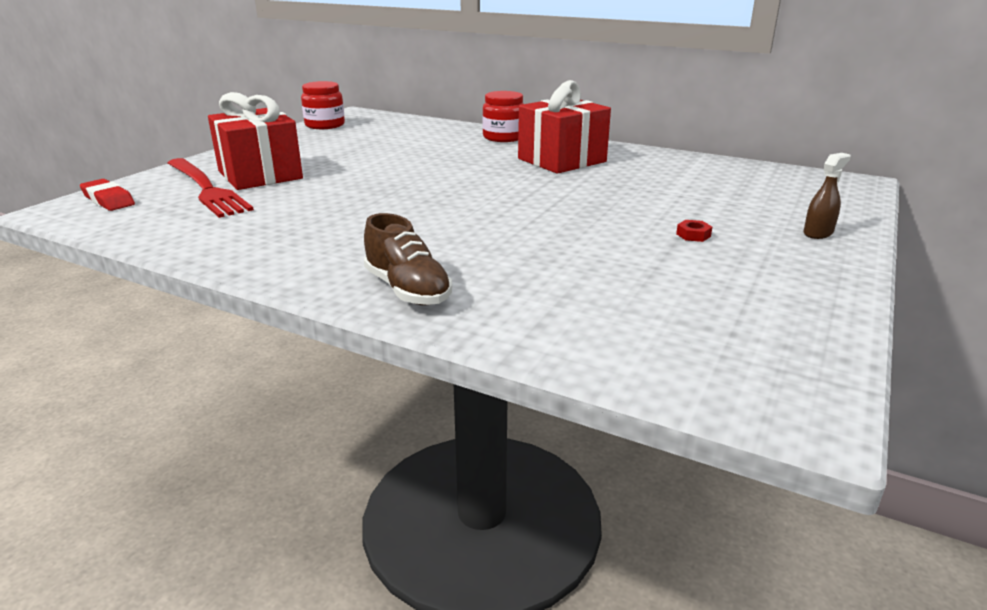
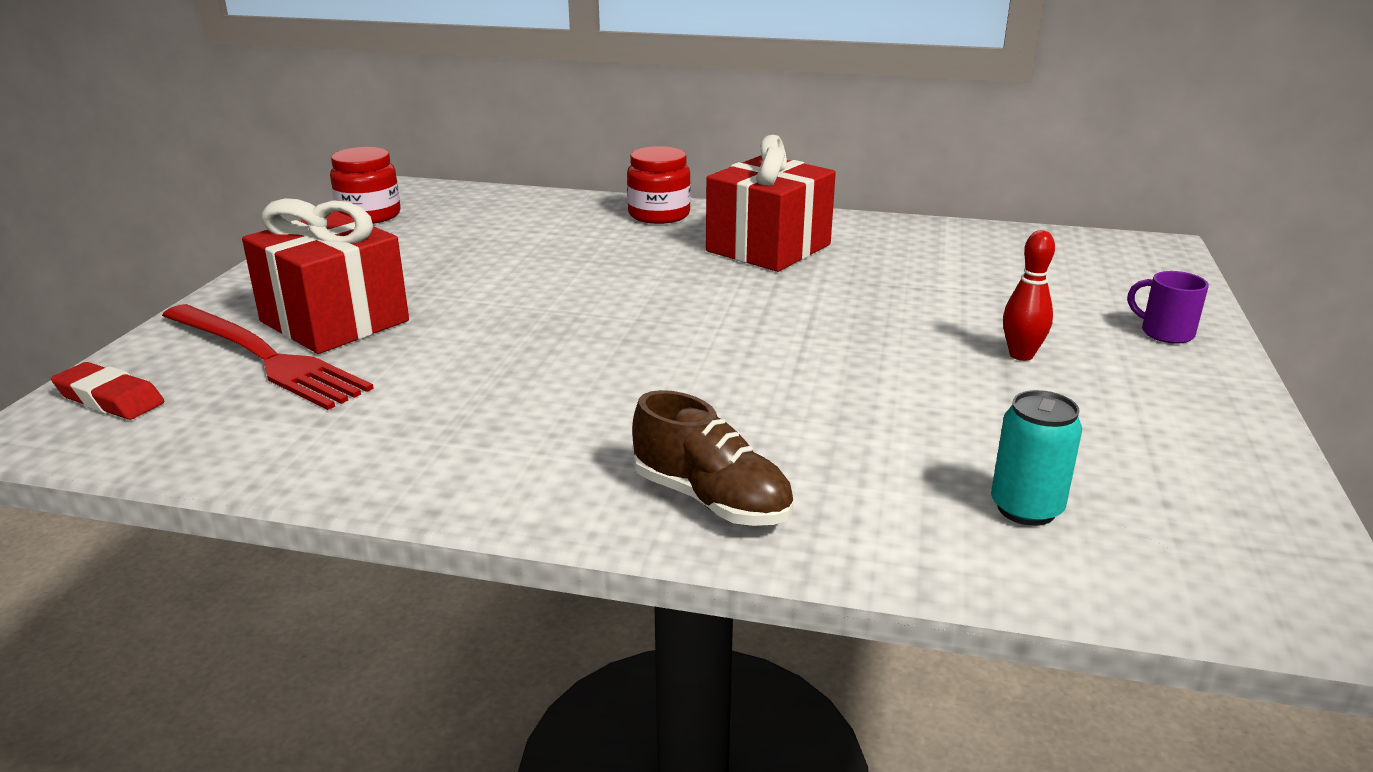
camera: 15 degrees left, 0 degrees up
red nut [676,220,712,242] -> red bowling pin [1003,230,1055,361]
brown spray bottle [803,153,851,239] -> purple mug [1128,271,1209,344]
none -> turquoise can [991,390,1082,526]

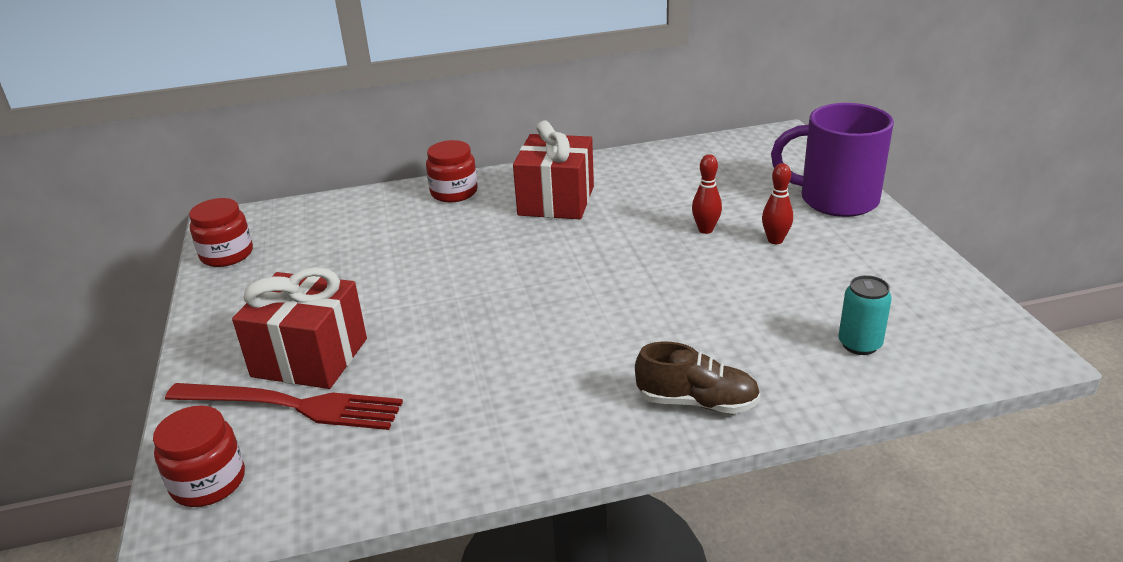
camera: 25 degrees left, 5 degrees up
red eraser [51,362,164,420] -> red jar [153,405,245,507]
purple mug [1128,271,1209,344] -> purple mug [771,103,894,217], size x2.43
none -> red bowling pin [692,154,722,234]

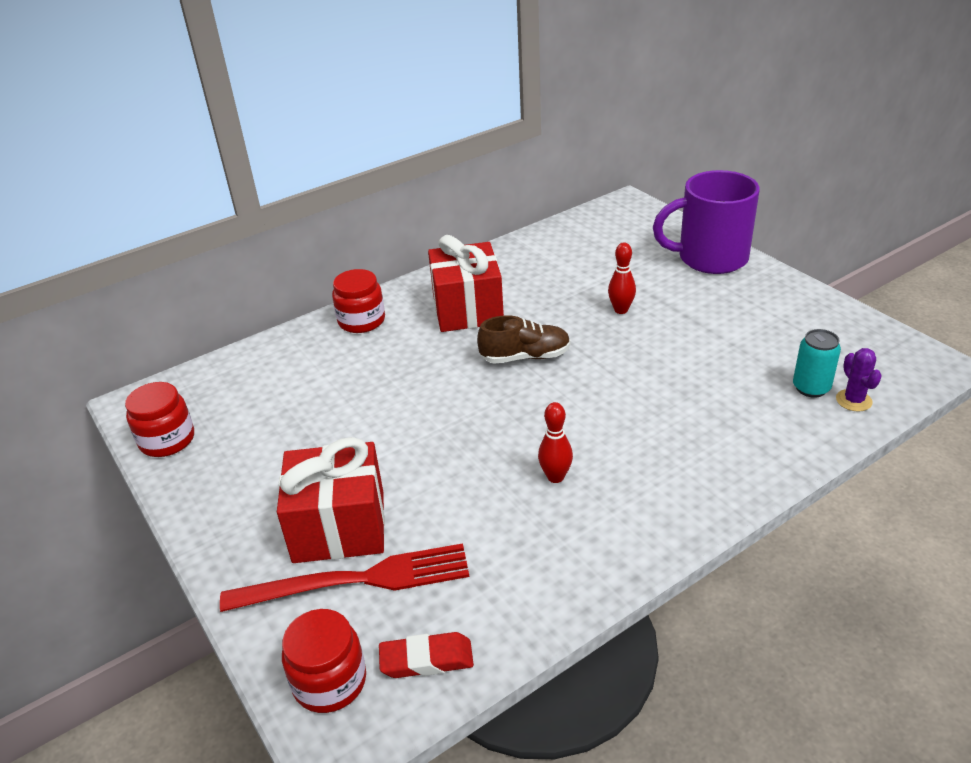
camera: 20 degrees left, 5 degrees up
brown shoe [635,342,761,414] -> brown shoe moved to [477,315,571,364]
red bowling pin [762,163,793,244] -> red bowling pin moved to [538,402,573,483]
none -> red eraser [379,632,474,678]
none -> purple cactus [836,348,882,412]

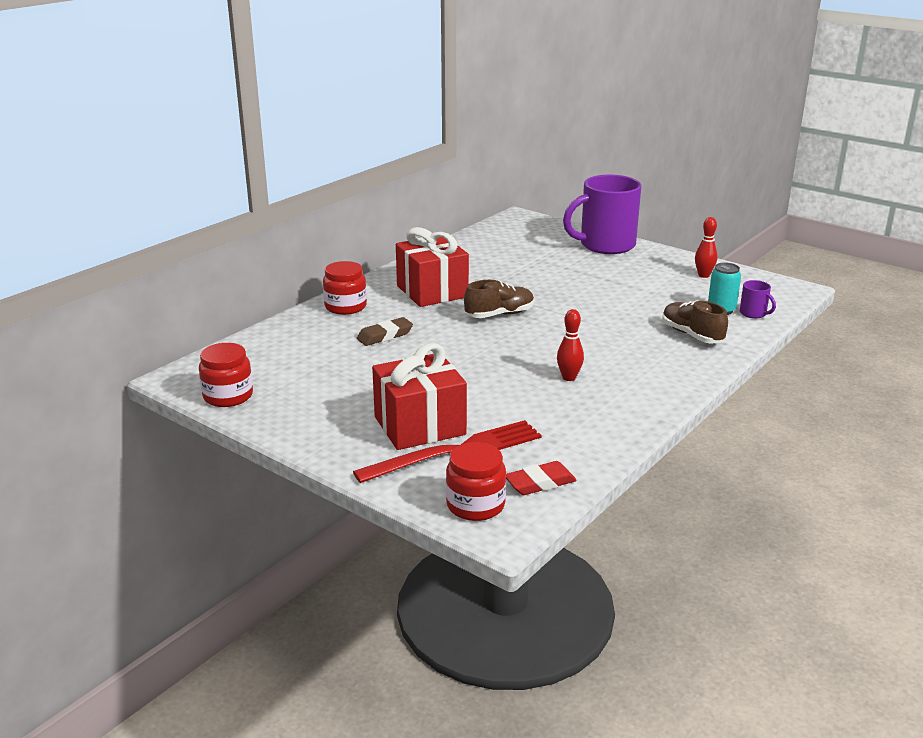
camera: 20 degrees left, 10 degrees down
red bowling pin [608,242,636,314] -> red bowling pin moved to [695,217,718,278]
purple cactus [836,348,882,412] -> purple mug [740,280,776,318]
none -> brown eraser [357,317,413,346]
none -> brown shoe [662,301,728,344]

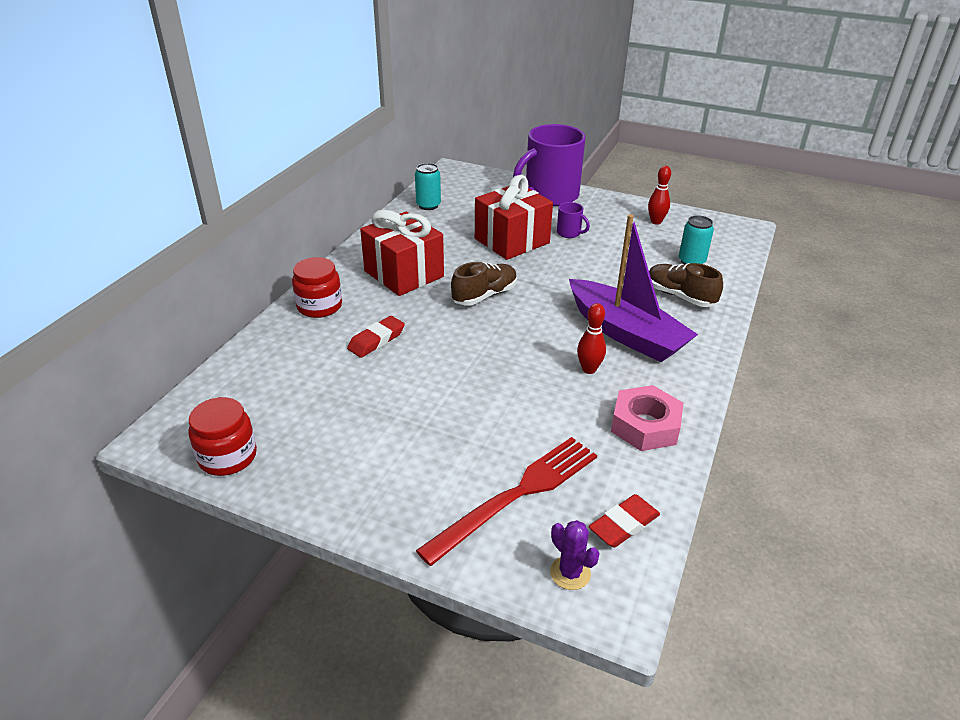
camera: 15 degrees left, 10 degrees up
brown eraser [357,317,413,346] -> red eraser [347,316,405,358]
red gift [372,343,467,450] -> red gift moved to [475,175,553,260]
red jar [446,442,506,521] -> purple cactus [550,520,600,590]
purple mug [740,280,776,318] -> purple mug moved to [557,202,590,238]
none -> turquoise can [415,163,441,210]
none -> purple boat [569,214,698,362]
none -> pink nut [611,385,683,451]

